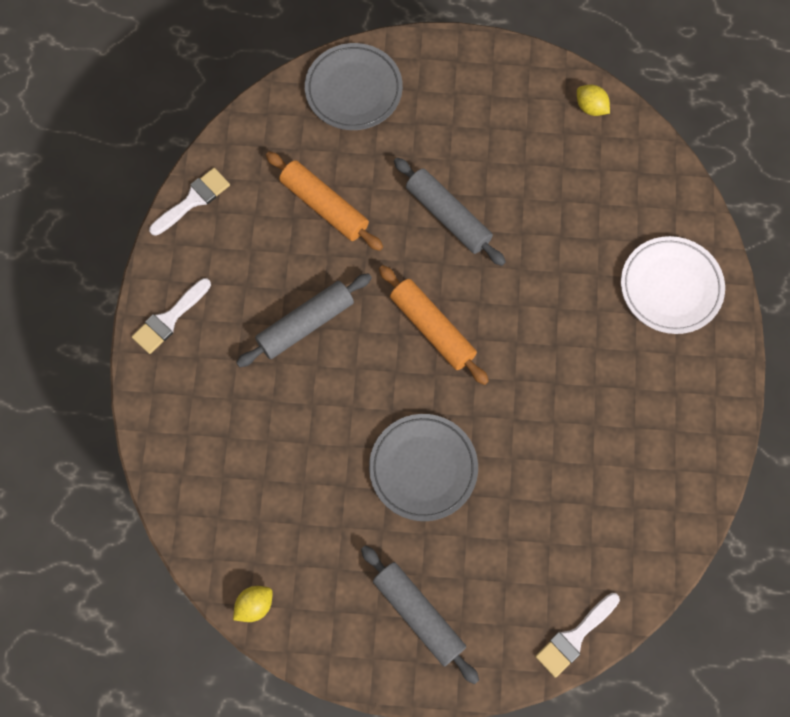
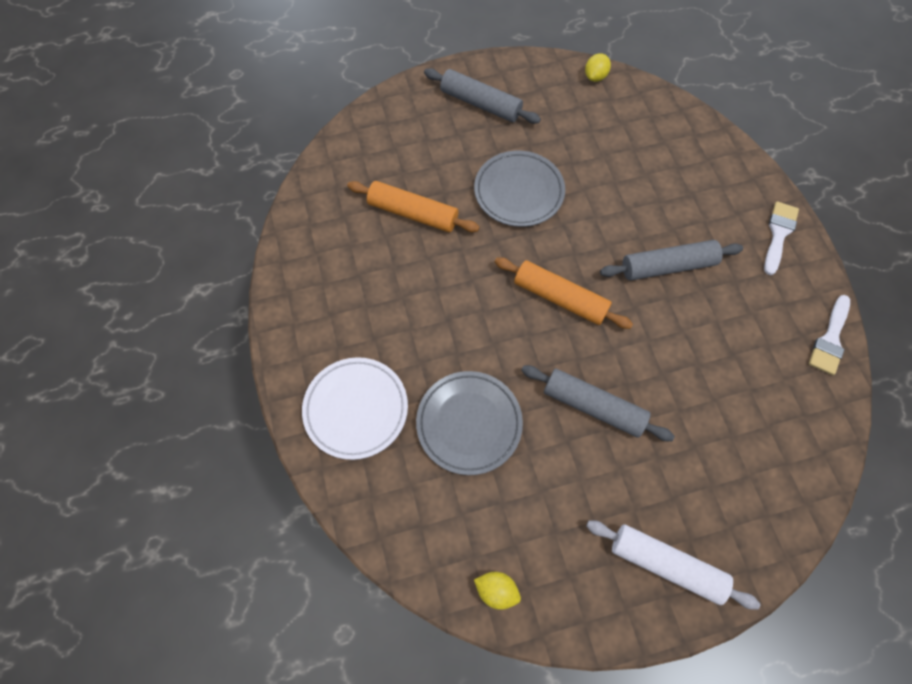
camera: 160 degrees right, 5 degrees down
grey rolling pin [236,273,372,367] -> grey rolling pin turned 45 degrees clockwise [600,240,743,281]
orange rolling pin [266,152,383,251] -> orange rolling pin moved to [347,181,480,232]
grey plate [305,43,403,130] -> grey plate moved to [416,371,523,475]
white brush [535,593,620,678] -> none
none -> white rolling pin [586,521,760,609]

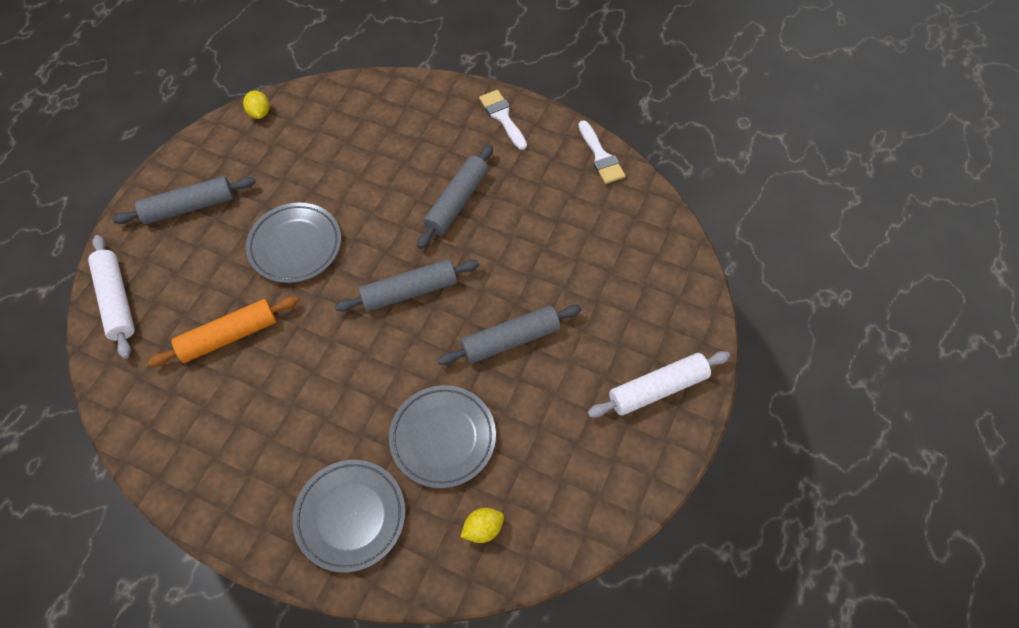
camera: 50 degrees left, 5 degrees down
white plate [302,357,408,460] -> grey plate [292,460,405,573]
yellow lemon [474,572,521,610] -> yellow lemon moved to [460,508,504,543]
orange rolling pin [495,257,633,329] -> grey rolling pin [335,259,479,312]
none -> white rolling pin [88,235,135,359]

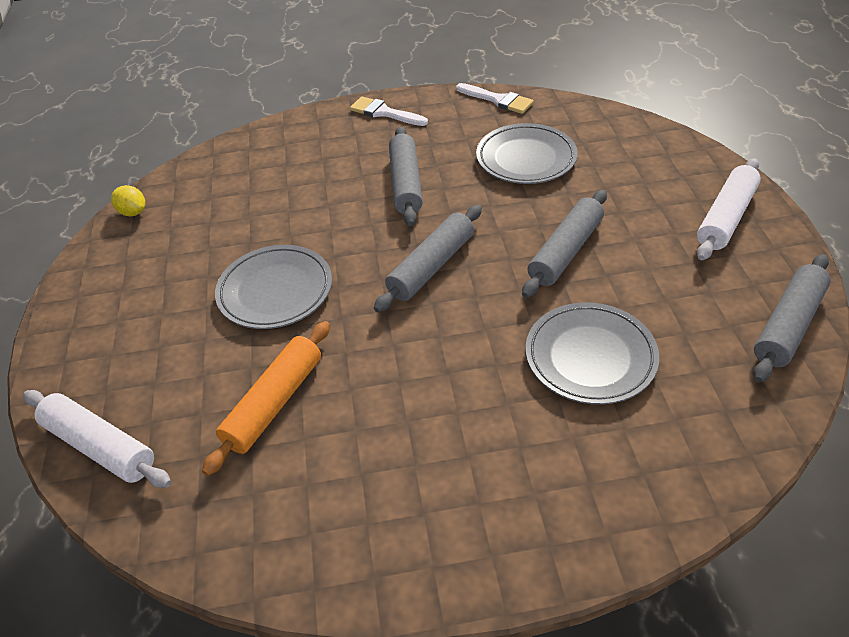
camera: 30 degrees left, 15 degrees down
grey rolling pin [112,176,256,225] -> grey rolling pin moved to [753,254,831,383]
grey plate [292,460,405,573] -> grey plate moved to [476,123,578,184]
yellow lemon [460,508,504,543] -> none

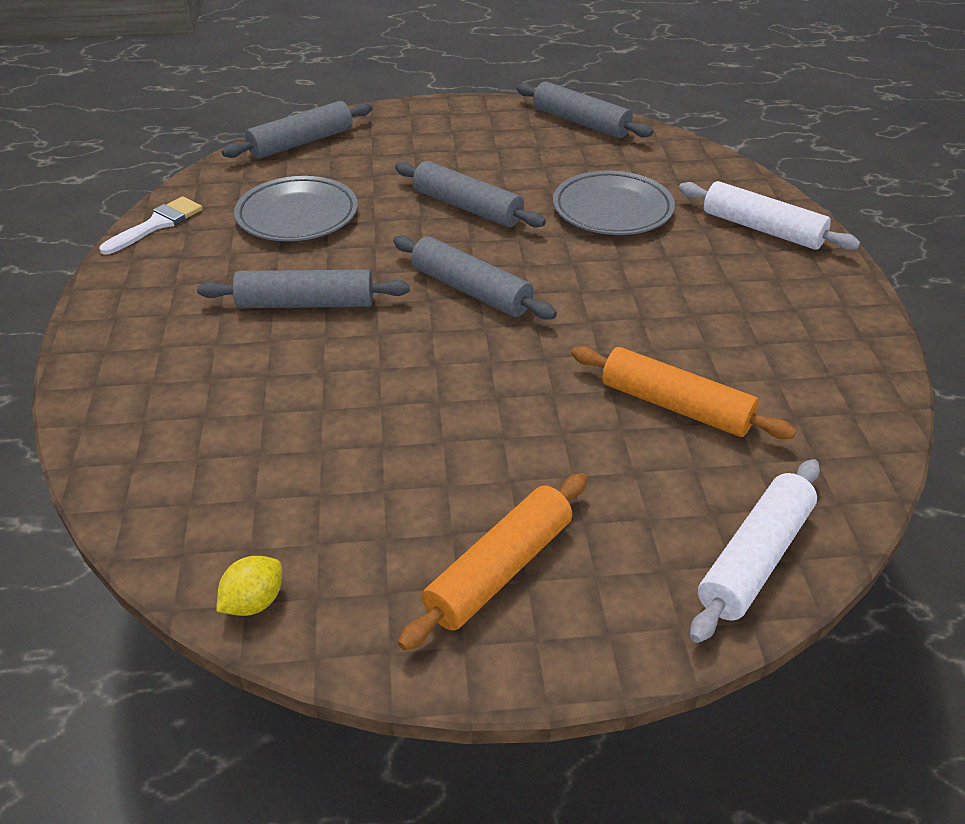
camera: 90 degrees left, 5 degrees down
grey plate [215,245,332,329] -> none
white brush [350,96,428,126] -> none
white rolling pin [697,158,761,260] -> white rolling pin moved to [679,181,860,250]
none -> grey rolling pin [222,101,373,159]
none -> orange rolling pin [398,473,587,651]

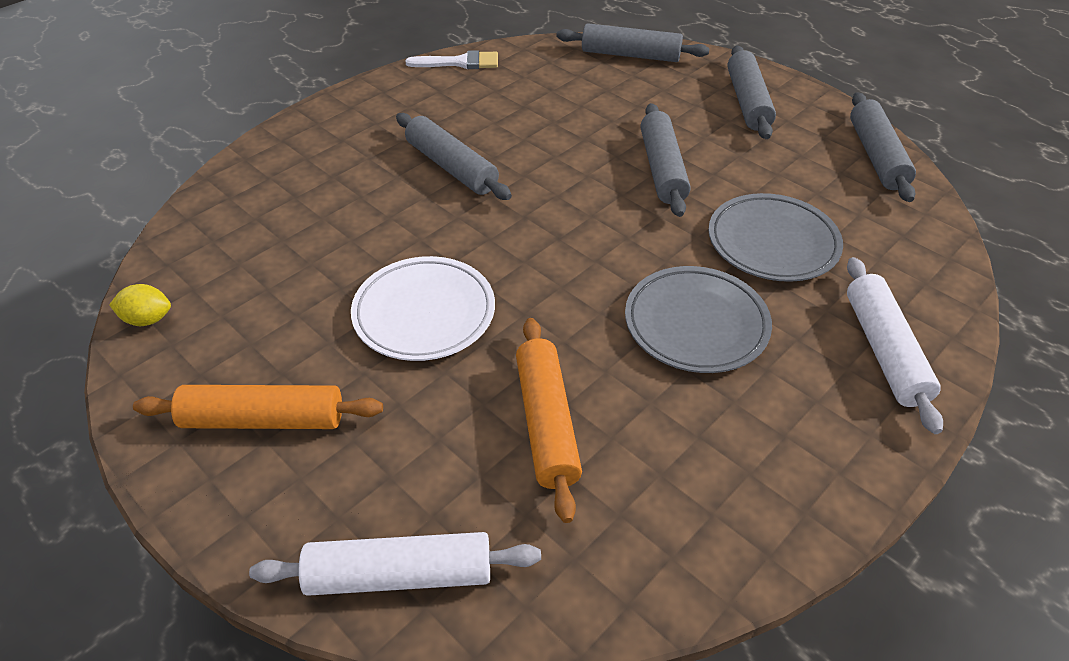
camera: 50 degrees right, 5 degrees up
grey plate [234,176,358,241] -> grey plate moved to [625,266,772,373]
grey rolling pin [393,235,557,320] -> grey rolling pin moved to [727,46,776,139]
none -> white plate [351,256,495,361]

